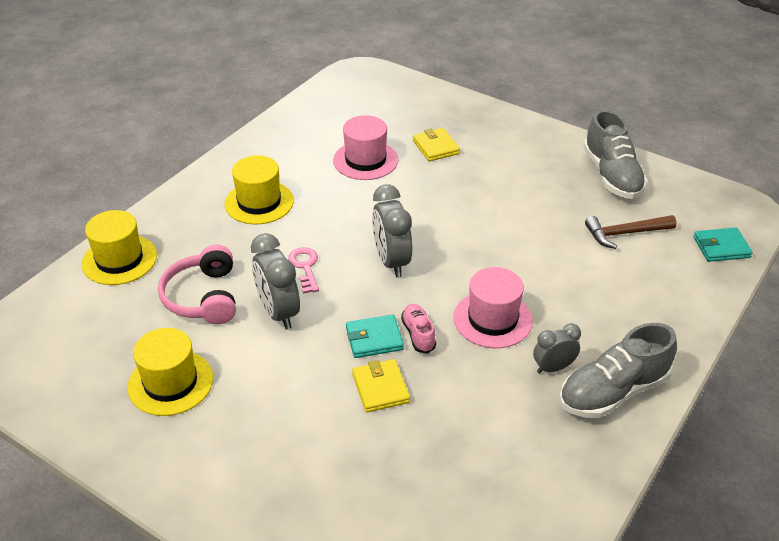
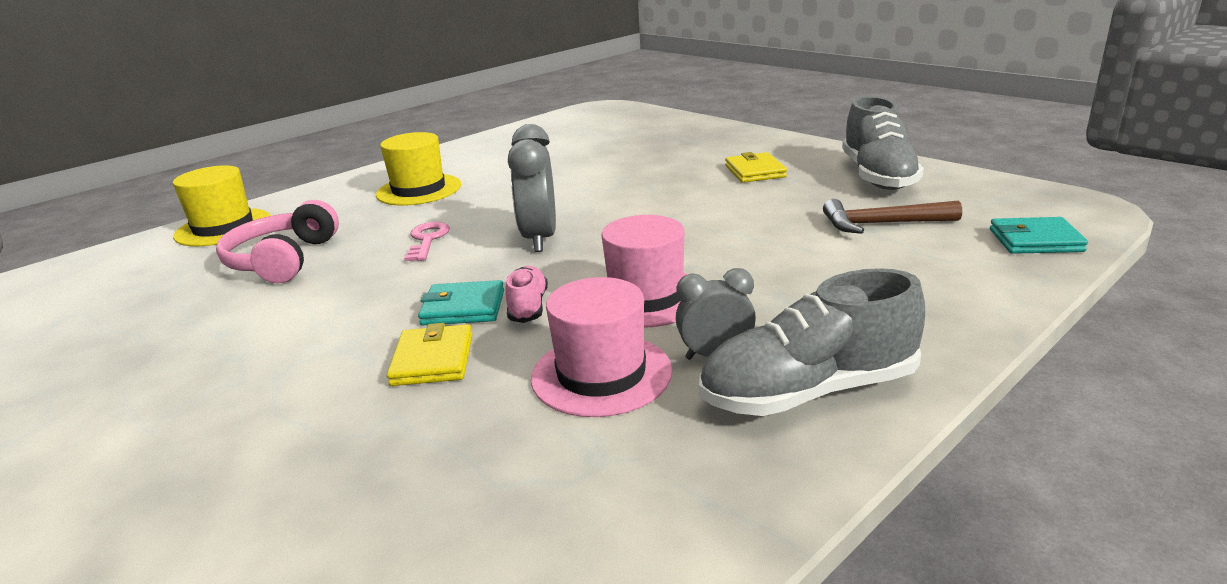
camera: 15 degrees right, 15 degrees down
yellow hat [127,328,213,416] -> none
grey clock [251,233,300,330] -> none
pink hat [333,115,398,180] -> pink hat moved to [531,277,673,417]
yellow wallet [413,128,460,162] -> yellow wallet moved to [725,152,787,183]

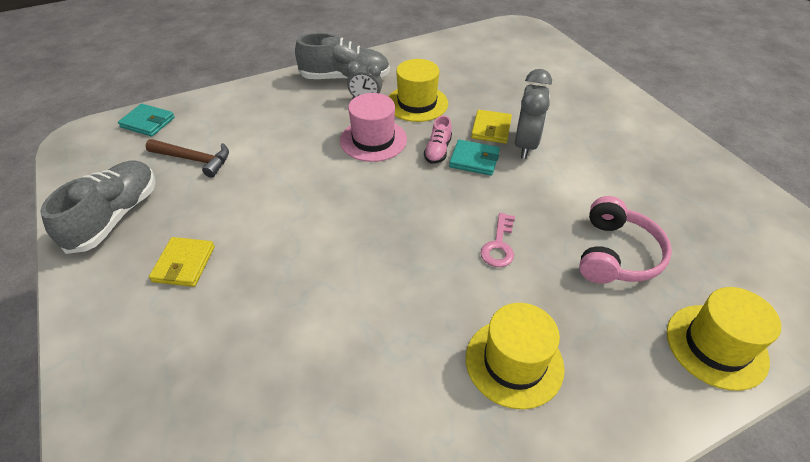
camera: 165 degrees left, 20 degrees up
grey clock [508,124,556,252] -> grey clock moved to [515,69,552,159]
pink hat [531,277,673,417] -> yellow hat [388,59,448,122]

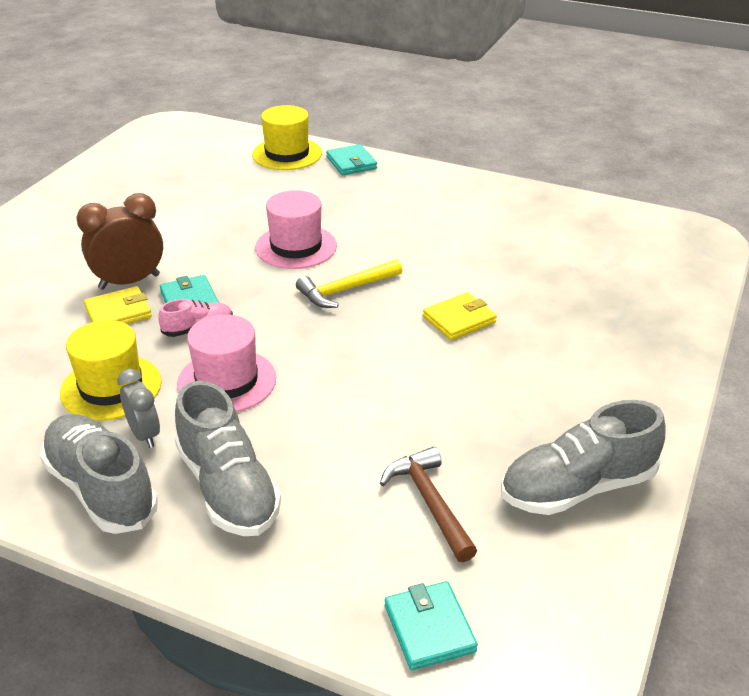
camera: 130 degrees left, 10 degrees down
yellow wallet [149,237,215,287] -> yellow wallet moved to [423,292,497,340]
yellow hat [466,303,565,409] -> none
pink key [481,213,515,267] -> pink hat [255,190,337,269]
grey clock [515,69,552,159] -> brown clock [76,193,163,290]
pink headphones [579,196,672,284] -> none
none -> grey shoe [175,381,281,536]
none -> yellow hammer [296,259,402,308]
none -> turquoise wallet [326,144,377,175]

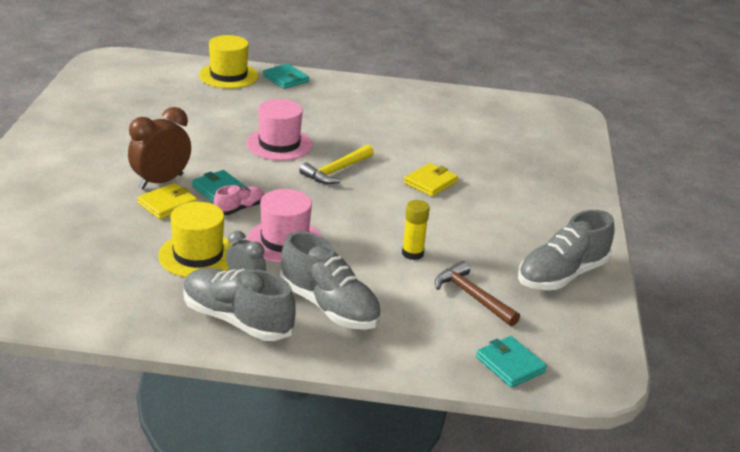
camera: 20 degrees left, 5 degrees down
none -> yellow glue stick [402,200,430,260]

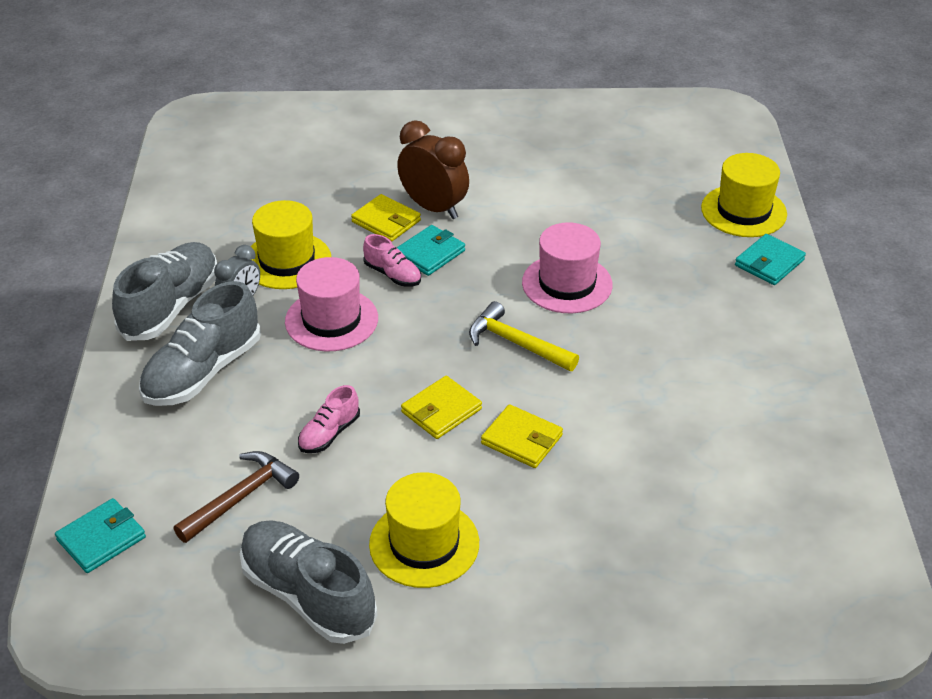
camera: 85 degrees right, 10 degrees up
yellow glue stick [402,200,430,260] -> pink shoe [298,385,360,453]
none -> yellow hat [369,472,479,588]
none -> yellow wallet [401,376,482,439]

